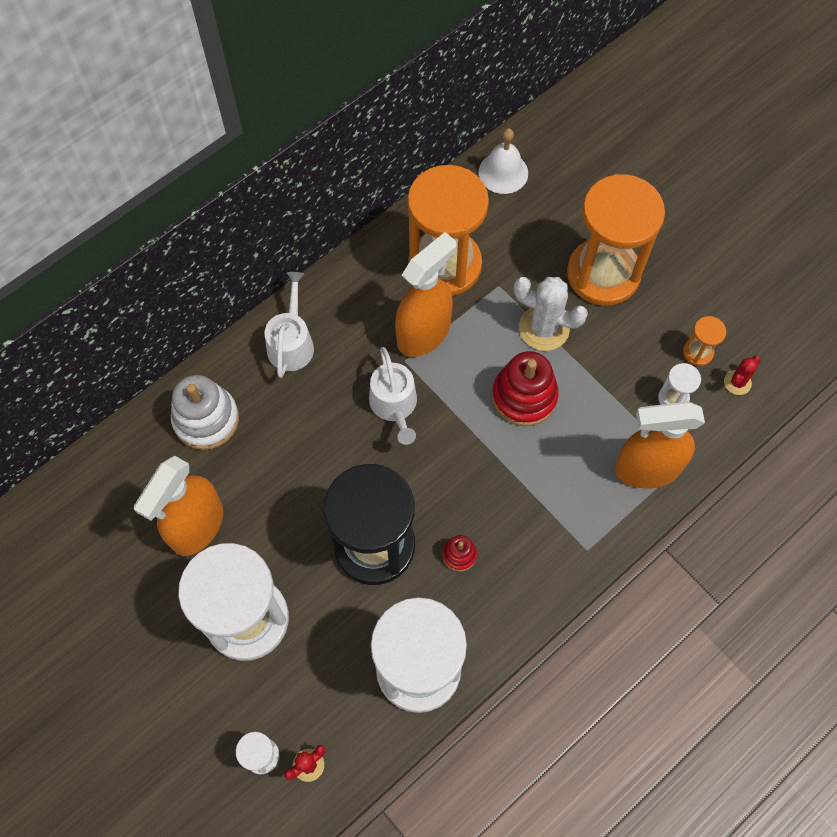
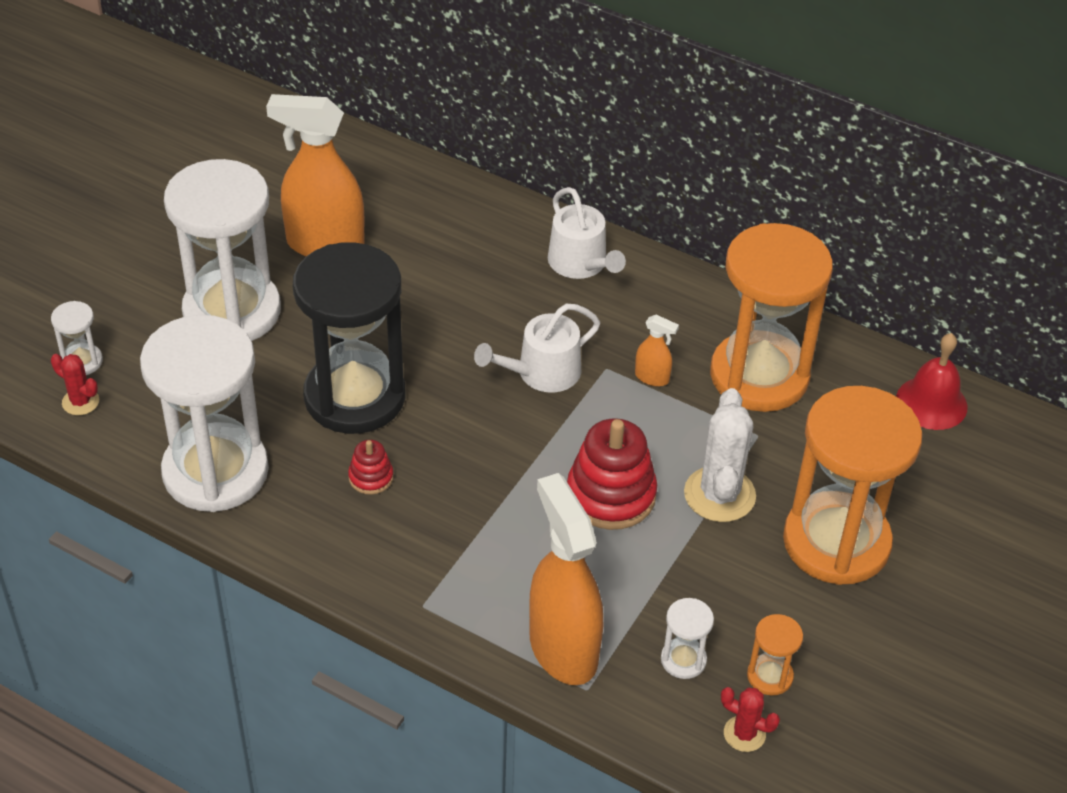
camera: 70 degrees right, 20 degrees down
white stacking toy [171,375,239,450] -> none
white watering can [264,272,314,378] -> white watering can turned 75 degrees clockwise [548,187,626,279]
orange spray bottle [395,232,457,357] -> orange spray bottle [635,315,679,386], size x0.43
white bell [479,128,528,194] -> red bell [896,333,967,430]

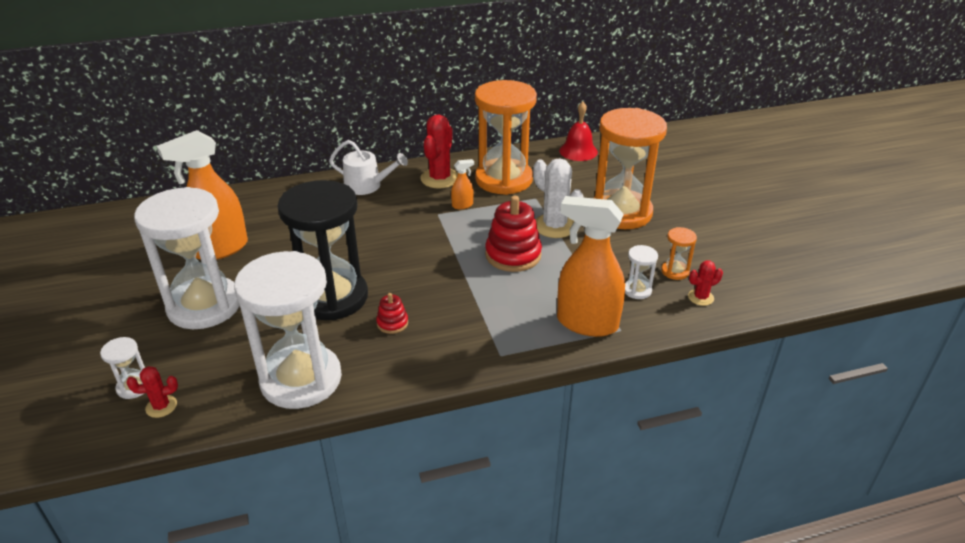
camera: 45 degrees left, 10 degrees down
white watering can [474,304,600,392] -> none
none -> red cactus [420,115,458,189]

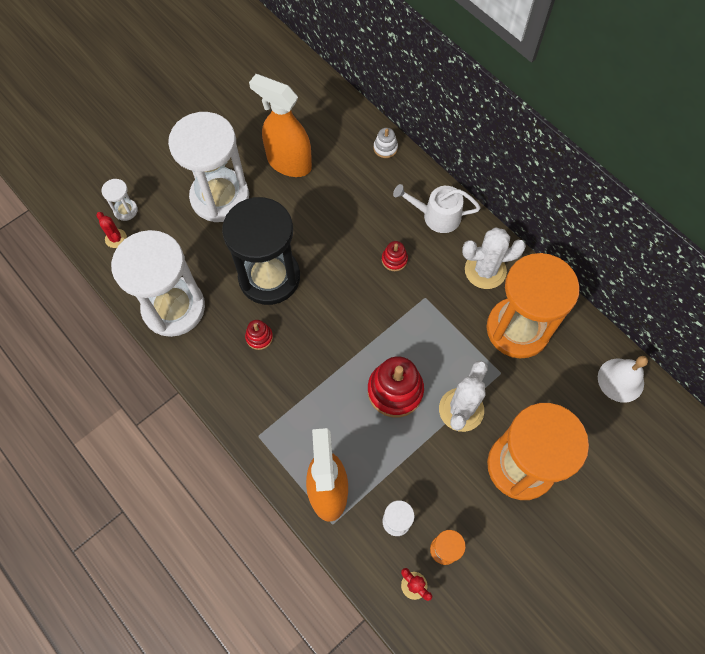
camera: 65 degrees right, 30 degrees up
white watering can [329,140,408,195] -> white watering can turned 105 degrees clockwise [393,184,481,233]
red cactus [420,115,458,189] -> white cactus [462,227,526,289]
orange spray bottle [451,159,474,209] -> none
red bell [559,101,598,161] -> white bell [598,356,648,403]
none -> white stacking toy [374,128,398,158]
none -> red stacking toy [382,241,408,271]

